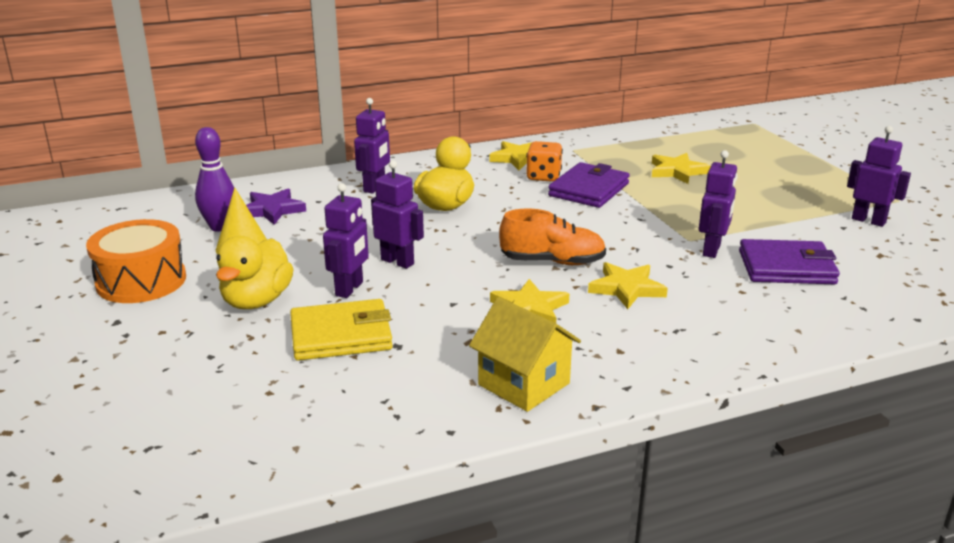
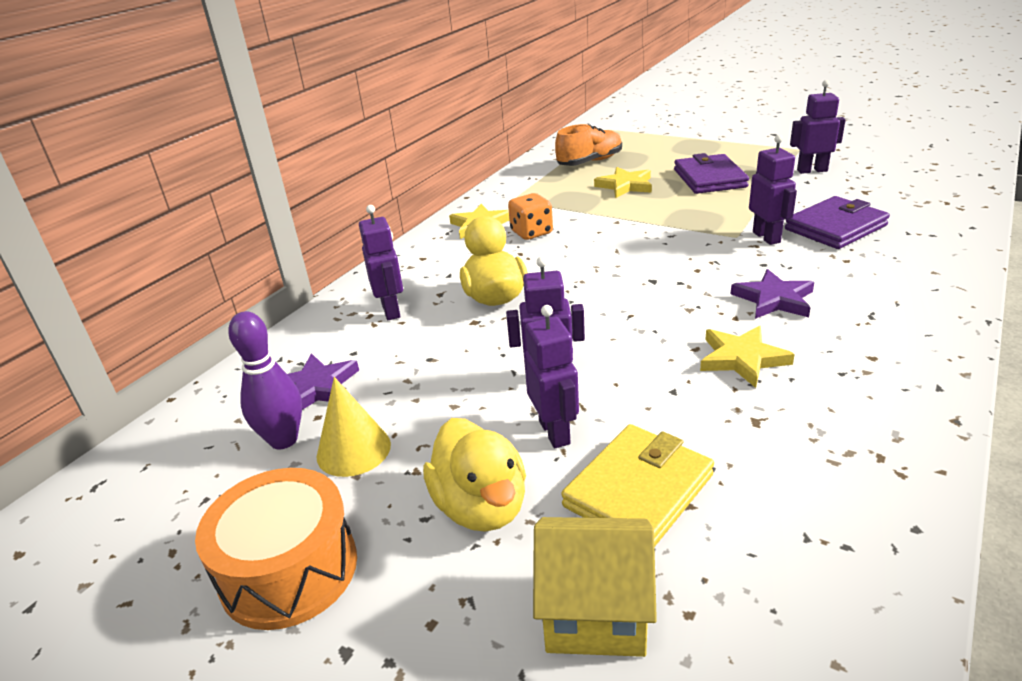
camera: 35 degrees left, 5 degrees up
yellow house [469,297,581,412] -> yellow house moved to [533,517,657,657]
orange shoe [499,209,606,265] -> orange shoe moved to [555,124,622,166]
purple wallet [548,162,630,208] -> purple wallet moved to [674,153,749,194]
yellow star [588,262,668,309] -> purple star [731,269,814,319]

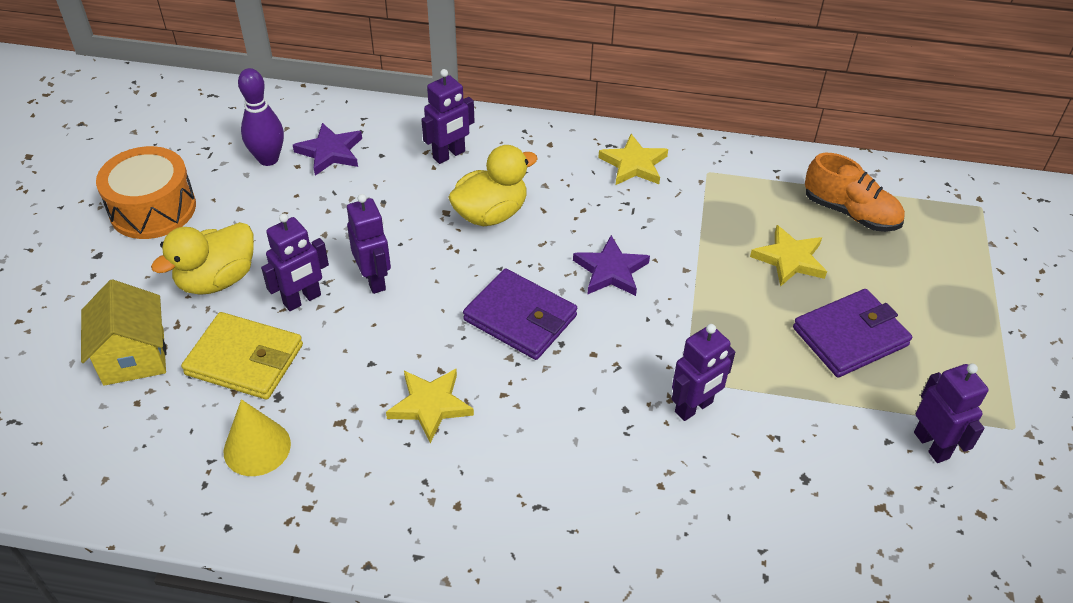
camera: 65 degrees right, 15 degrees up
yellow cone [317,377,391,477] -> yellow cone moved to [224,399,291,476]
orange dice [508,193,553,240] -> none
purple star [731,269,814,319] -> purple star moved to [573,235,650,296]
purple wallet [785,196,890,249] -> purple wallet moved to [463,269,577,360]

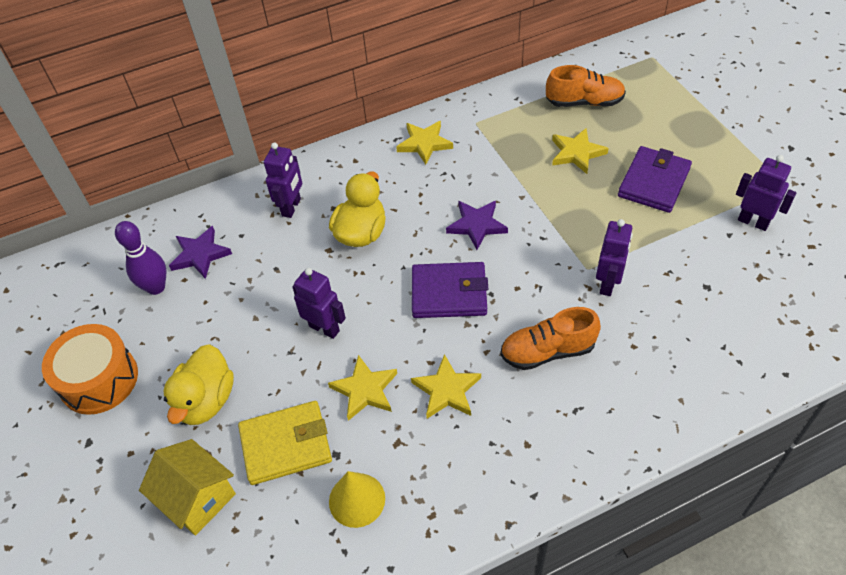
camera: 30 degrees left, 5 degrees up
purple robot [261,213,329,311] -> none
none -> yellow star [328,355,397,421]
none -> orange shoe [501,307,601,370]

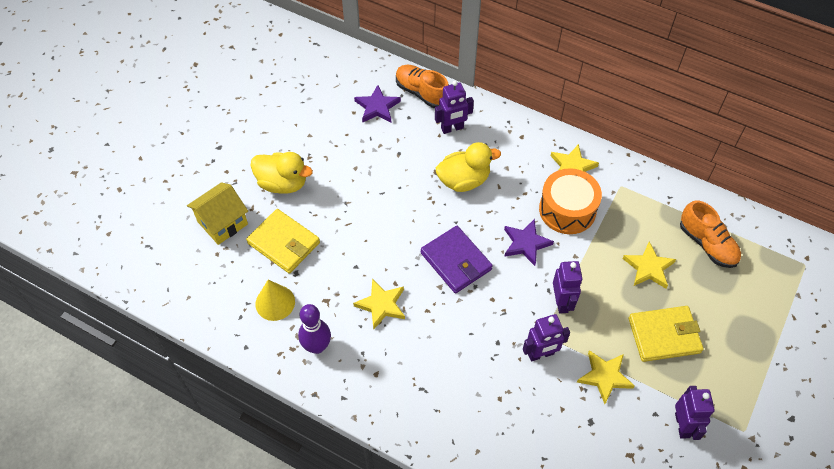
camera: 50 degrees right, 5 degrees up
orange drum [42,324,138,415] -> orange drum moved to [539,168,602,234]
purple bowling pin [115,221,166,295] -> purple bowling pin moved to [298,304,331,354]
yellow house [139,439,236,535] -> yellow house turned 45 degrees clockwise [187,182,248,245]
yellow duck [163,344,234,425] -> yellow duck turned 135 degrees counterclockwise [251,152,313,194]
purple robot [292,268,346,339] -> purple robot moved to [553,261,583,314]
yellow star [328,355,397,421] -> yellow star moved to [577,350,635,404]
orange shoe [501,307,601,370] -> orange shoe moved to [396,64,449,108]
purple wallet [618,146,692,213] -> yellow wallet [628,306,704,362]

